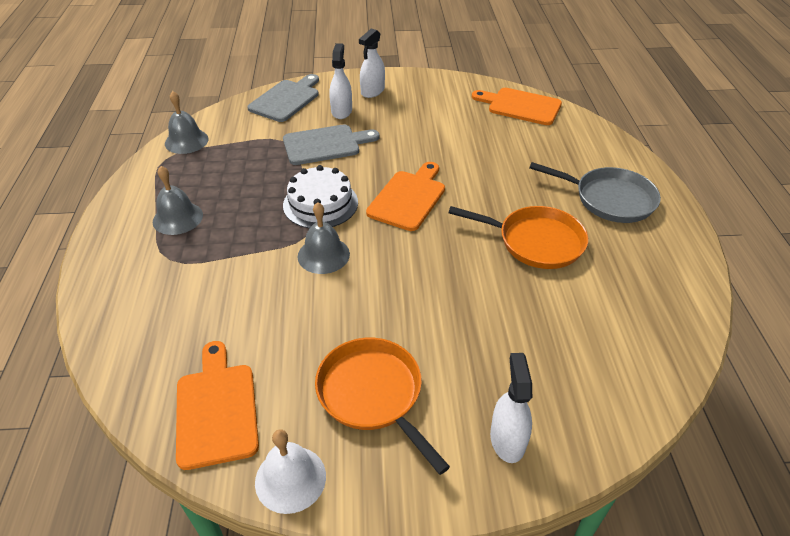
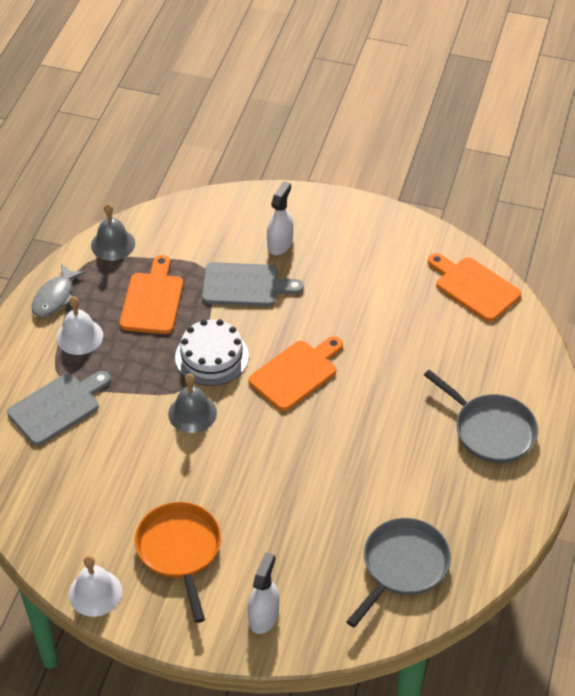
camera: 20 degrees right, 5 degrees up
grey bell [153,166,203,235] -> white bell [57,296,103,355]
orange cutting board [176,341,259,470] -> orange cutting board moved to [120,255,183,334]
grey cutting board [247,74,319,122] -> grey cutting board moved to [7,371,111,446]
white spray bottle [359,28,385,98] -> none
orange pan [448,206,588,269] -> none
none -> grey fish [32,264,85,317]
none -> grey pan [346,518,451,627]

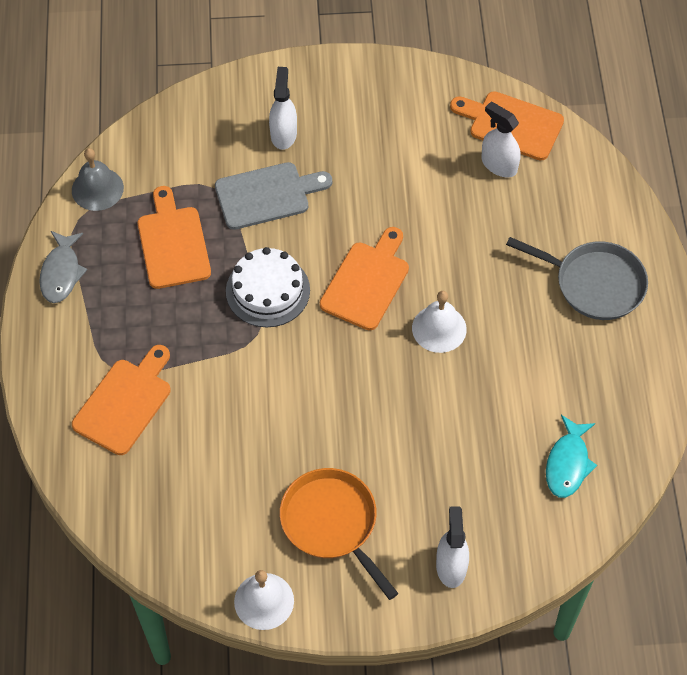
camera: 20 degrees left, 10 degrees up
grey cutting board [7,371,111,446] -> orange cutting board [72,345,171,455]
white bell [57,296,103,355] -> white bell moved to [412,291,467,353]
grey bell [168,374,217,433] -> none
grey pan [346,518,451,627] -> turquoise fish [546,415,597,498]
none -> white spray bottle [481,102,521,178]

